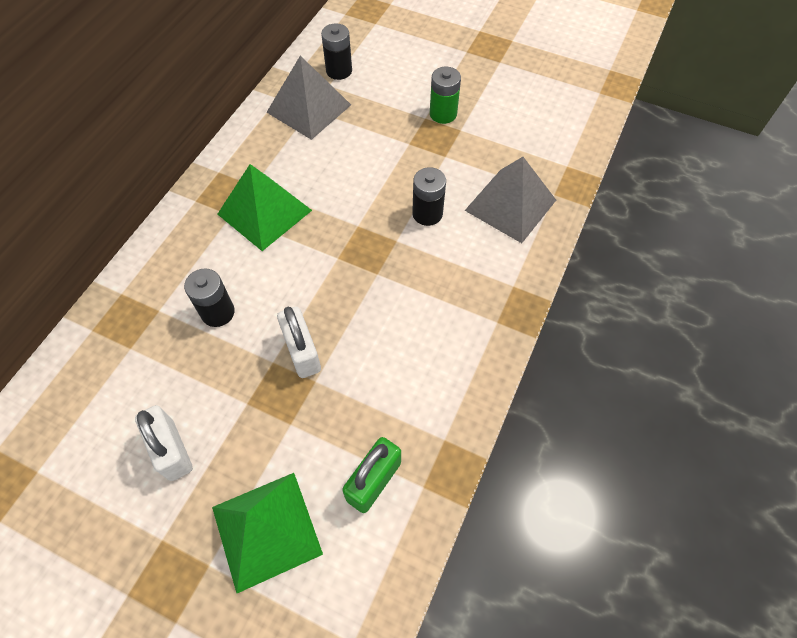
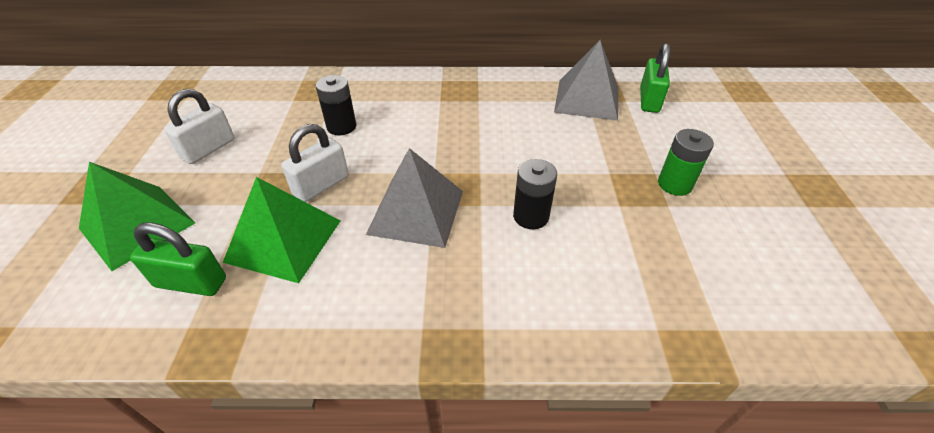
camera: 65 degrees right, 15 degrees down
green pyramid [217,164,312,251] -> green pyramid moved to [223,177,341,283]
black battery [321,23,352,80] -> green padlock [640,43,670,113]
grey pyramid [465,157,556,243] -> grey pyramid moved to [366,148,463,248]

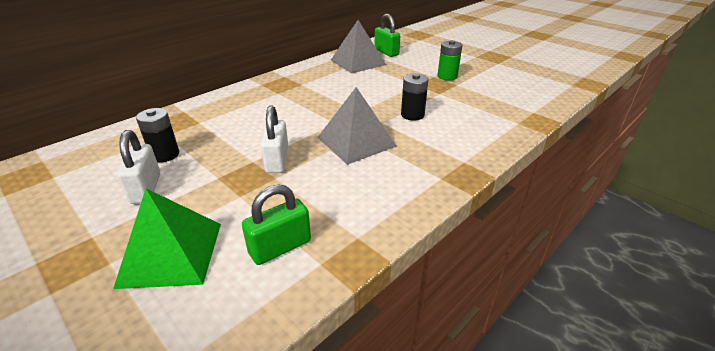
camera: 45 degrees left, 10 degrees down
green pyramid [223,177,341,283] -> none
black battery [315,75,357,135] -> black battery moved to [136,108,179,162]

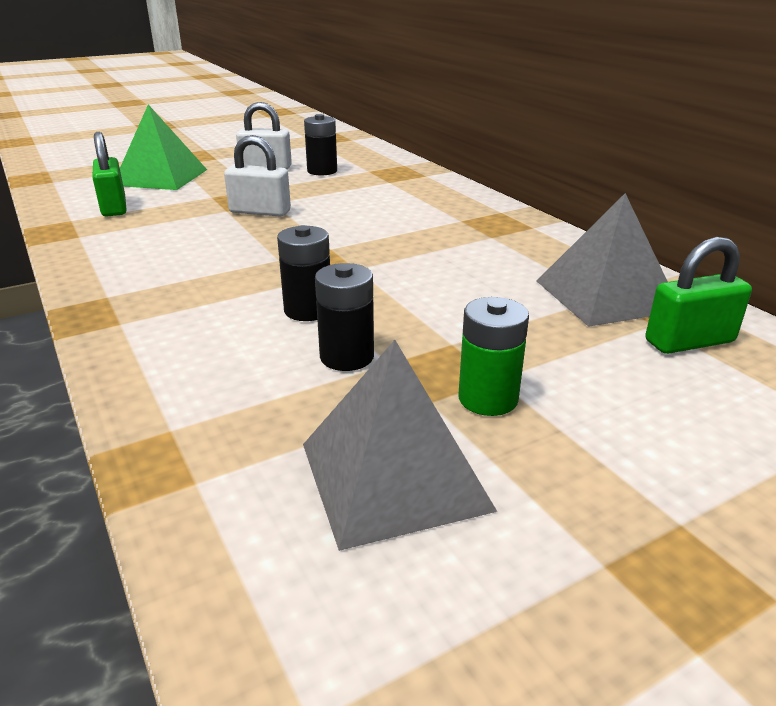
camera: 105 degrees right, 5 degrees down
grey pyramid [317,87,397,165] -> grey pyramid moved to [303,340,497,551]
none -> black battery [315,263,374,371]

